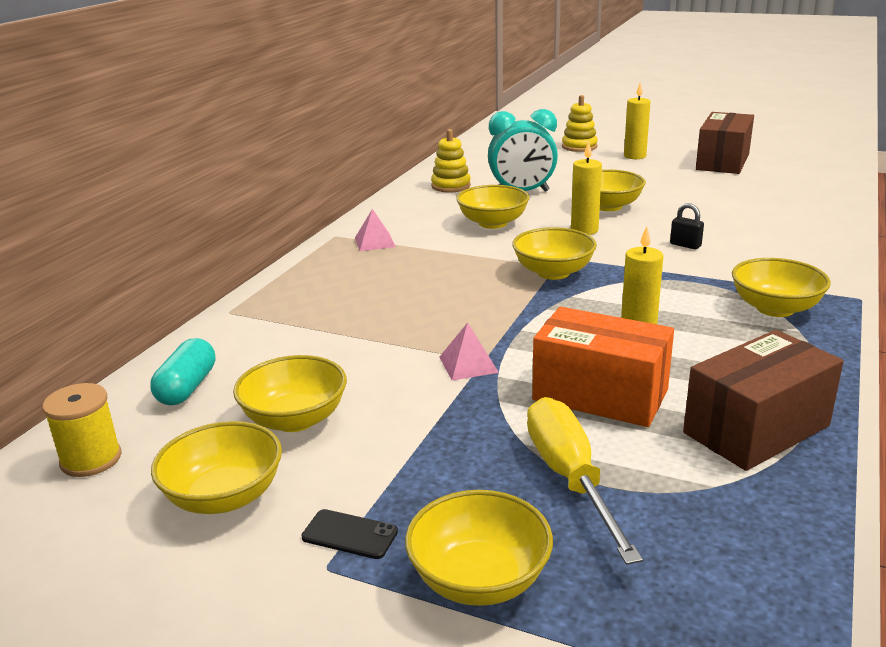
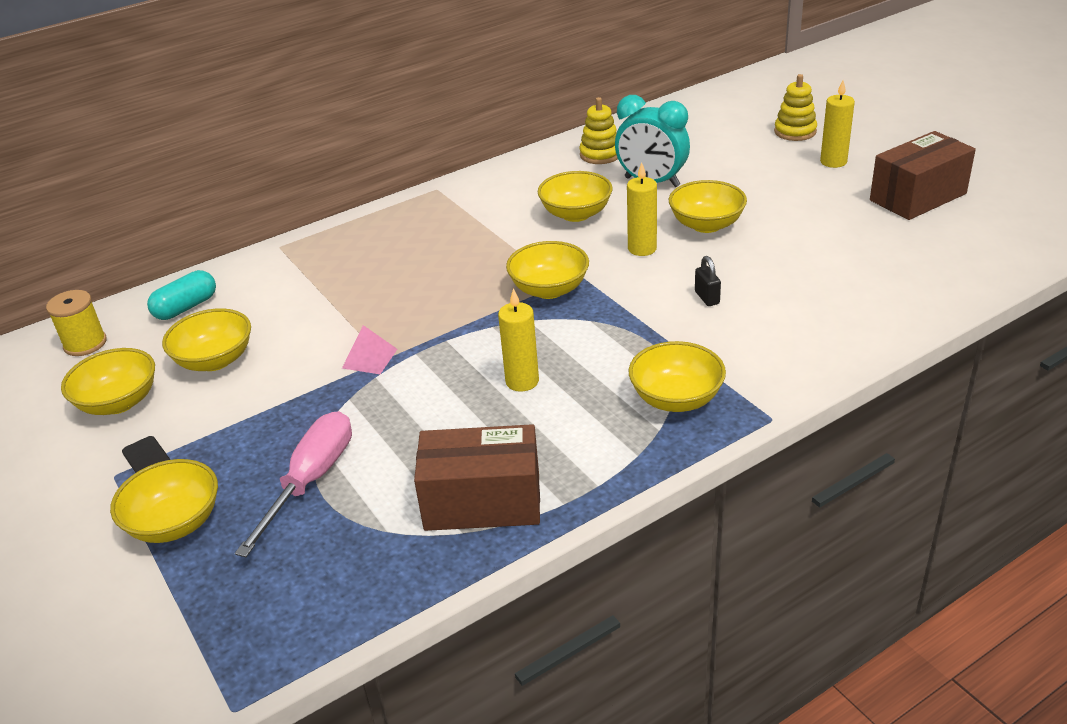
camera: 35 degrees right, 10 degrees up
pink pyramid [355,209,396,251] -> none
yellow screwdriver [527,397,643,565] -> pink screwdriver [235,411,352,557]
orange box [532,307,674,427] -> none

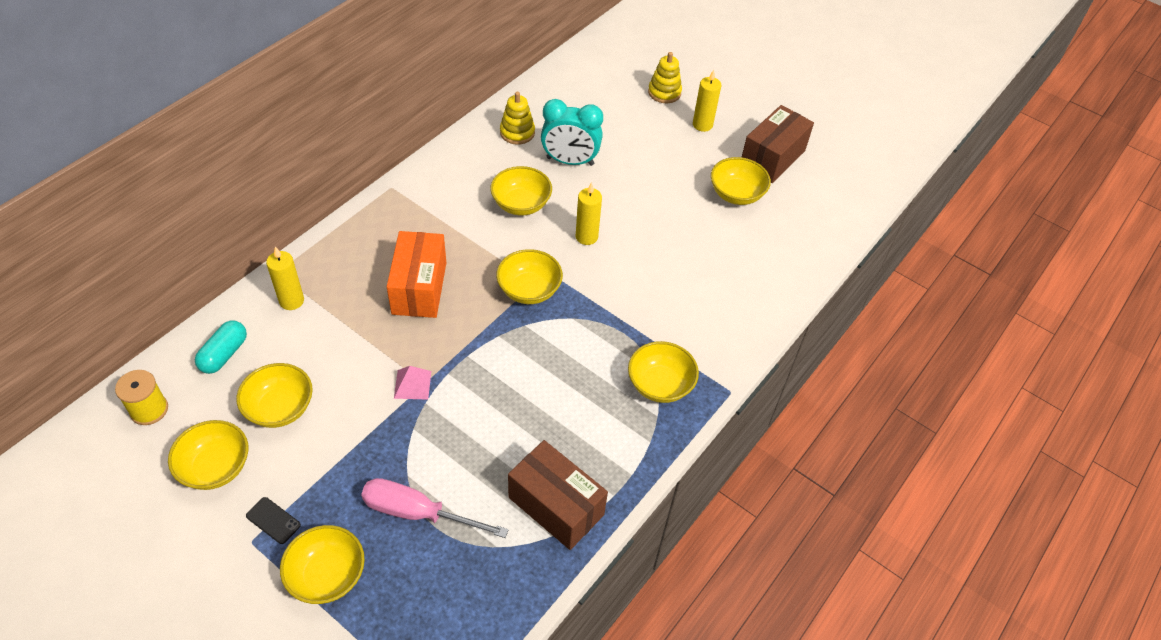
camera: 25 degrees left, 15 degrees up
pink screwdriver [235,411,352,557] -> pink screwdriver turned 75 degrees counterclockwise [361,478,509,538]
brown box [414,424,540,531] -> brown box turned 60 degrees clockwise [508,440,608,550]
yellow candle [498,288,539,392] -> yellow candle moved to [266,247,304,310]
yellow bowl [669,180,747,233] -> yellow bowl moved to [711,157,771,205]
black padlock [695,256,721,306] -> none
none -> orange box [387,231,446,318]

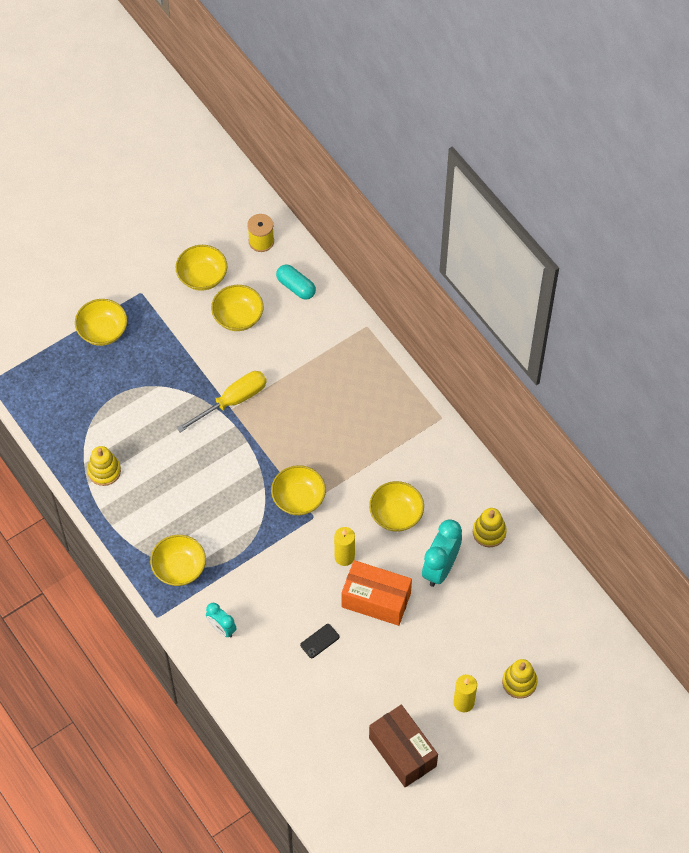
camera: 110 degrees right, 10 degrees up
black phone [246,497,301,544] -> black phone moved to [300,624,340,658]
yellow candle [266,247,304,310] -> none
pink screwdriver [361,478,509,538] -> none
orange box [387,231,446,318] -> orange box moved to [341,560,412,626]
pink pyramid [394,366,431,400] -> yellow screwdriver [177,371,267,432]
brown box [508,440,608,550] -> yellow stacking toy [87,446,121,486]
yellow bowl [711,157,771,205] -> none
none -> turquoise clock [206,603,237,638]

